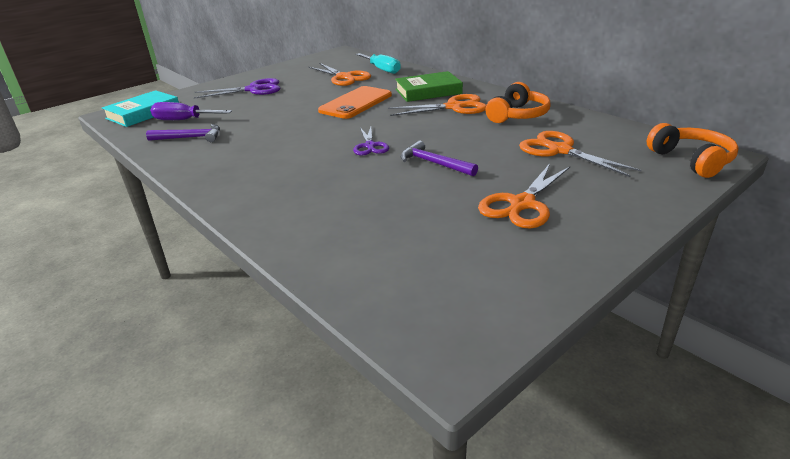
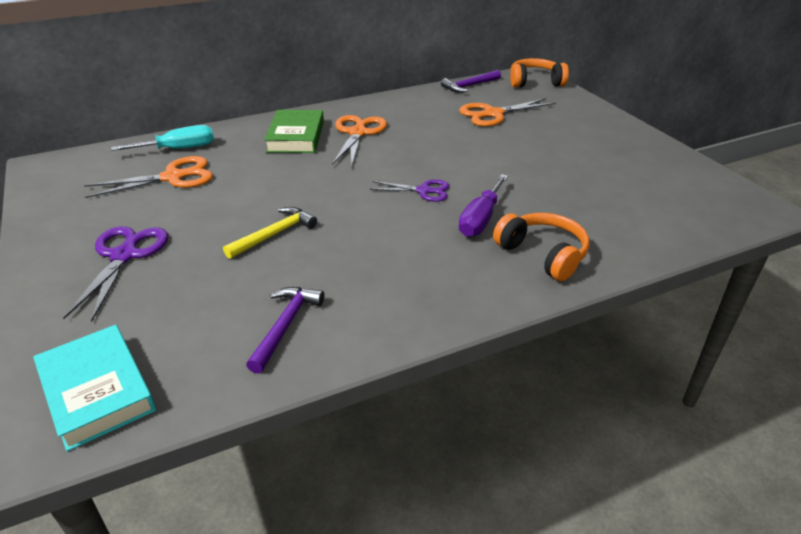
camera: 75 degrees left, 5 degrees up
purple screwdriver [150,102,232,120] -> purple screwdriver moved to [459,174,508,237]
orange phone [318,86,392,119] -> none
purple hammer [401,140,478,176] -> purple hammer moved to [441,70,501,92]
orange scissors [478,163,570,228] -> none
orange headphones [486,82,551,123] -> orange headphones moved to [493,213,589,281]
none -> yellow hammer [223,207,317,259]

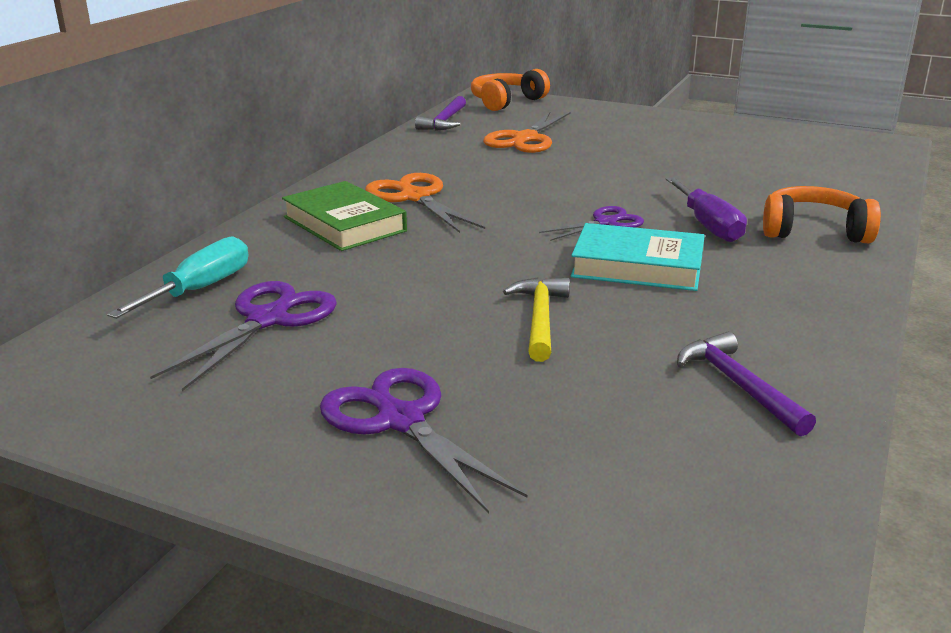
camera: 40 degrees left, 10 degrees down
turquoise book [33,325,156,451] -> turquoise book moved to [571,223,705,291]
orange scissors [84,156,213,198] -> purple scissors [150,281,337,391]

